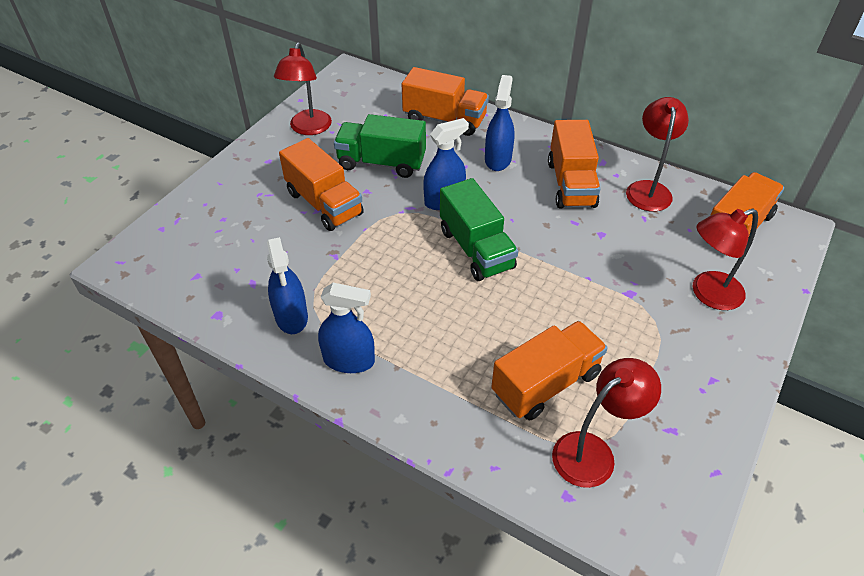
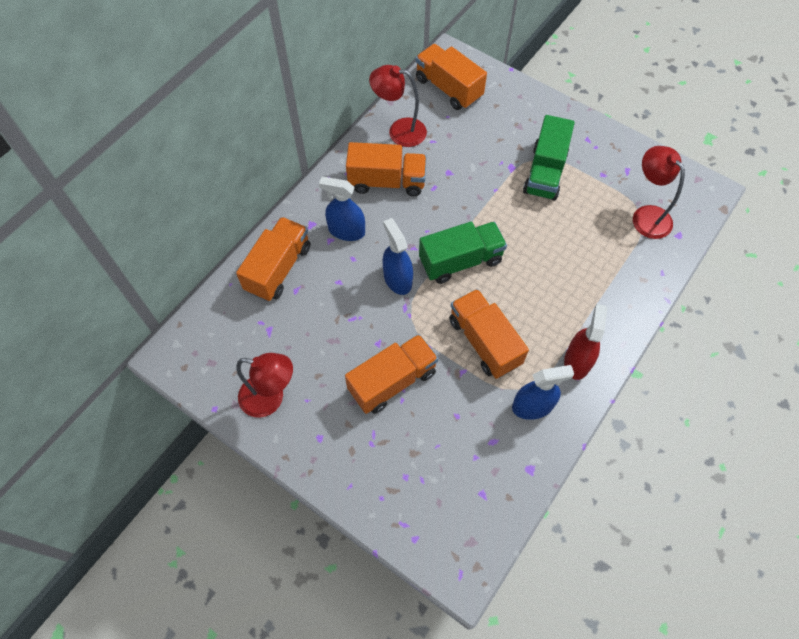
camera: 85 degrees left, 15 degrees up
blue spray bottle [318,283,375,373] -> red spray bottle [564,304,607,380]
green truck [334,114,426,178] -> green truck moved to [523,115,575,200]
orange truck [491,321,608,421] -> orange truck moved to [449,289,529,379]
red lamp [693,208,758,310] -> none

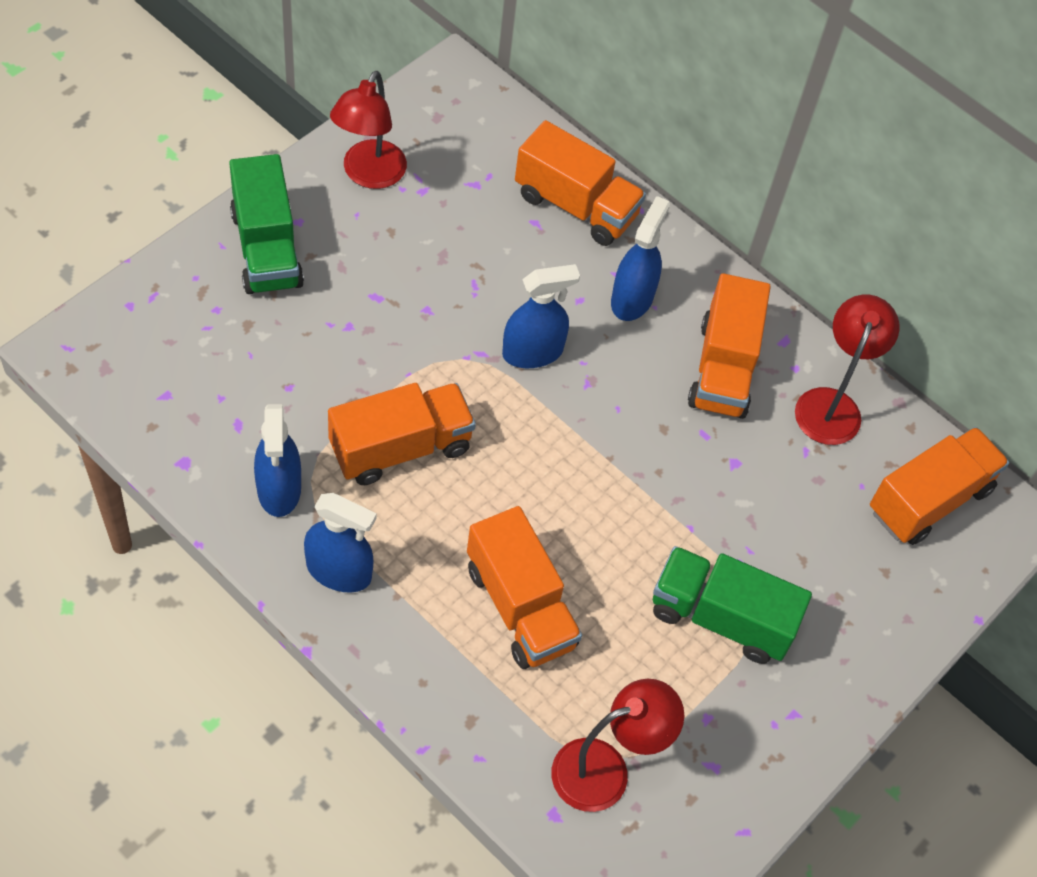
camera: 90 degrees right, 5 degrees down
orange truck [345,334,439,414] -> orange truck moved to [467,506,582,669]
green truck [419,222,507,284] -> green truck moved to [229,154,304,294]
red spray bottle [564,304,607,380] -> blue spray bottle [304,493,377,593]

